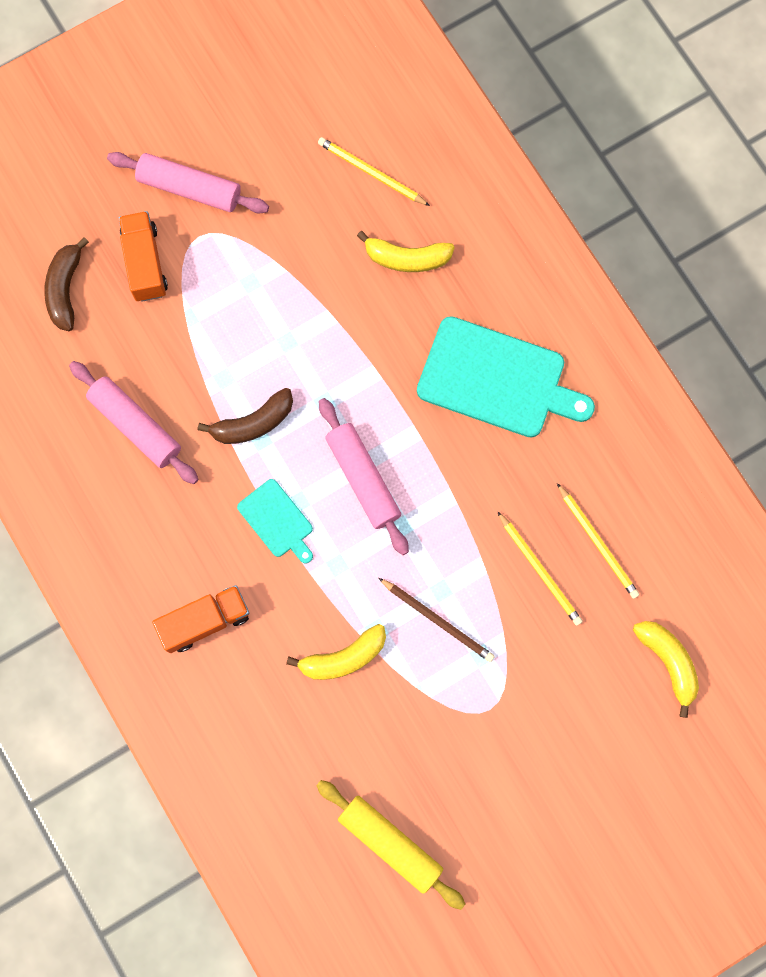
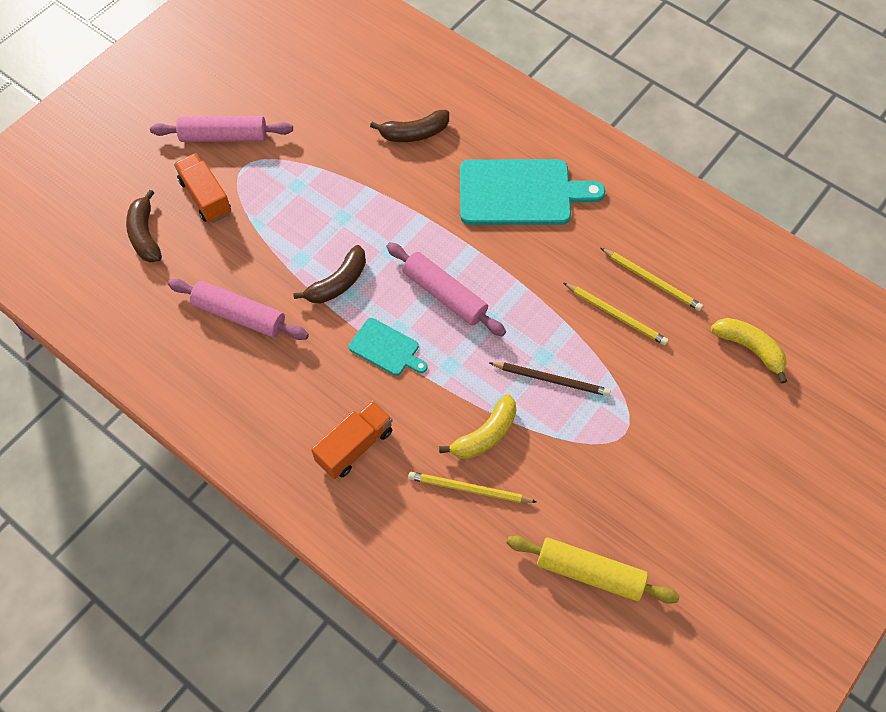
camera: 20 degrees left, 15 degrees down
yellow pencil [318,137,430,206] -> yellow pencil moved to [408,472,536,503]
yellow banana [357,231,455,272] -> brown banana [370,110,449,142]

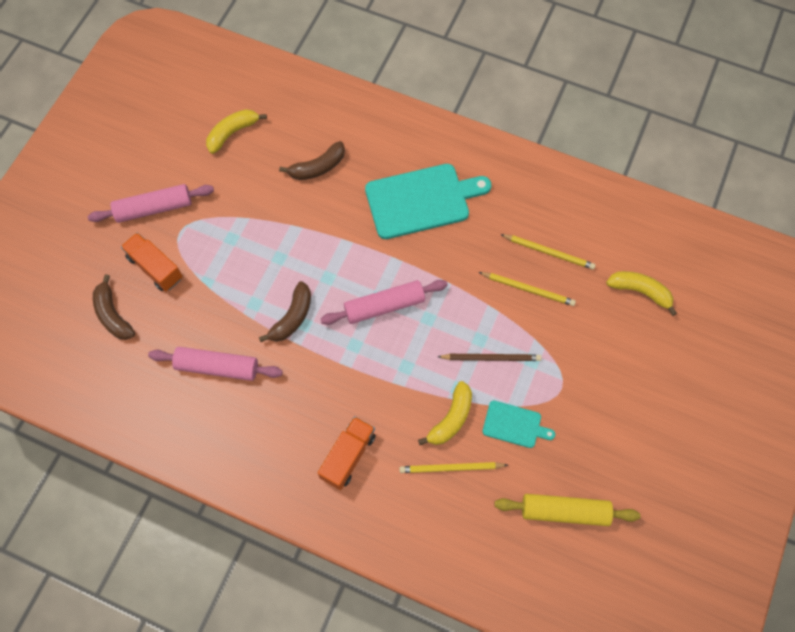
camera: 15 degrees left, 5 degrees up
turquoise cutting board [349,318,428,376] -> turquoise cutting board moved to [482,401,555,448]
pink rolling pin [386,242,506,336] -> pink rolling pin turned 45 degrees counterclockwise [321,280,448,325]
none -> yellow banana [206,109,267,154]

